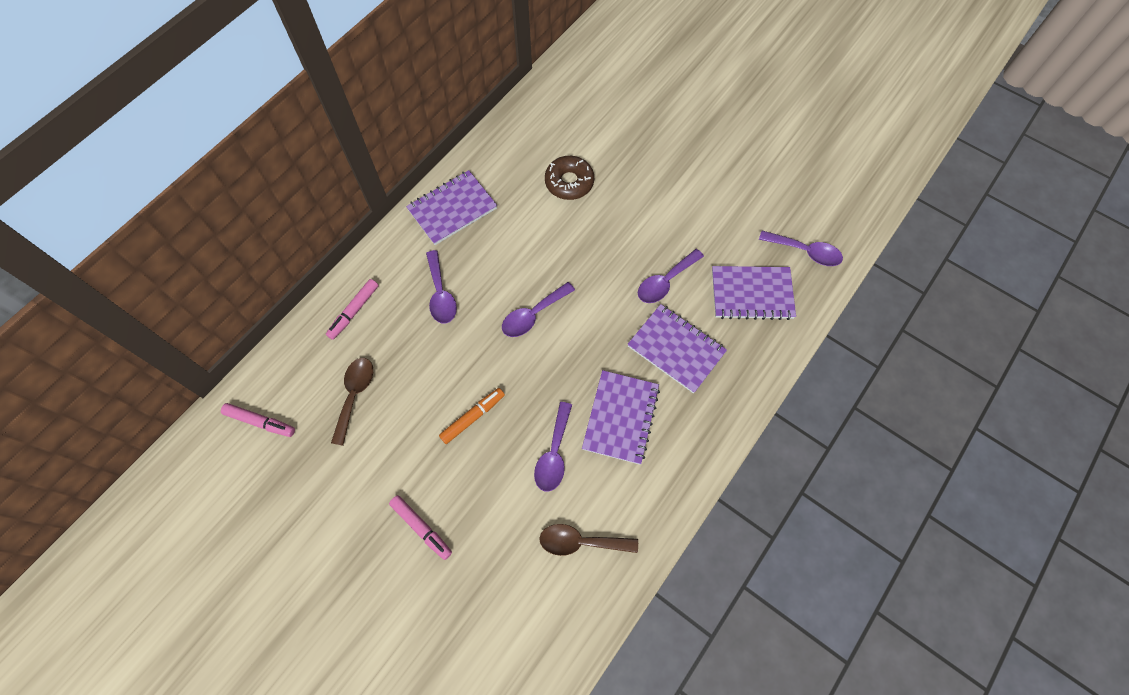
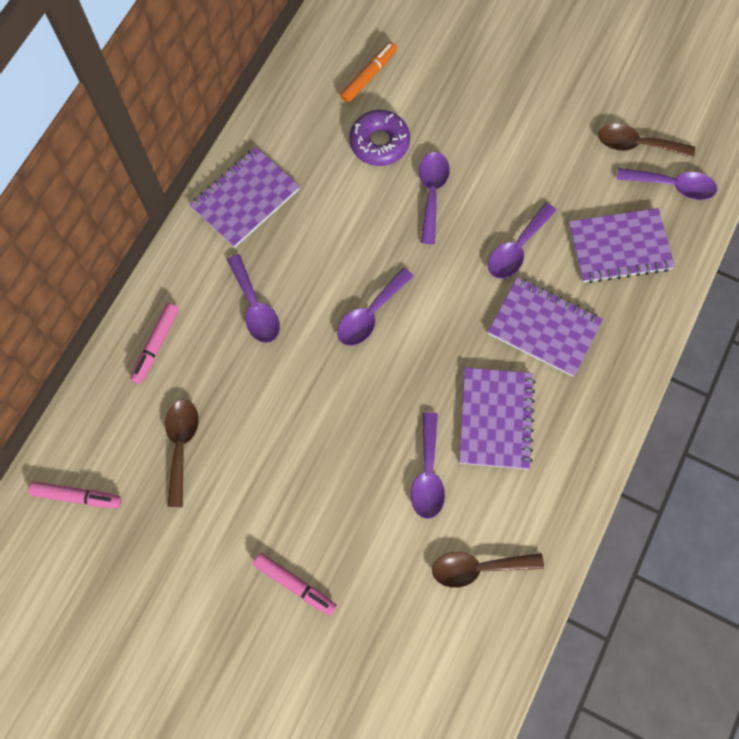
camera: 10 degrees left, 5 degrees up
orange marker [439,388,505,444] -> orange marker moved to [340,42,397,103]
brown donut [545,156,594,200] -> purple donut [350,110,410,166]
none -> purple spoon [419,152,450,244]
none -> brown spoon [598,124,695,158]

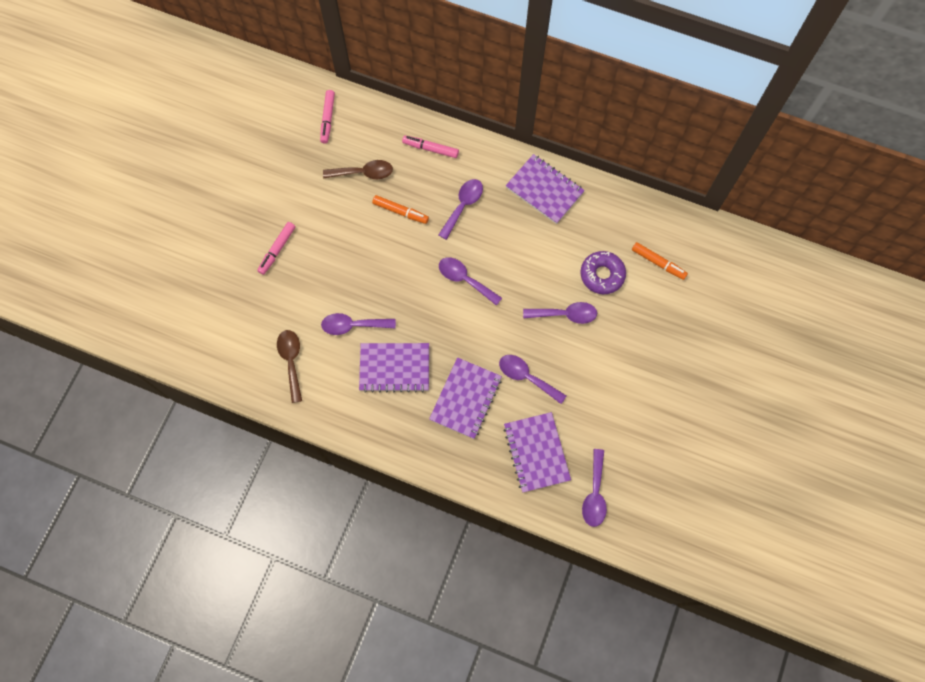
camera: 85 degrees right, 0 degrees up
purple spoon [227,254,280,343] -> purple spoon turned 150 degrees clockwise [438,179,483,240]
brown spoon [598,124,695,158] -> none
none -> orange marker [372,195,429,224]

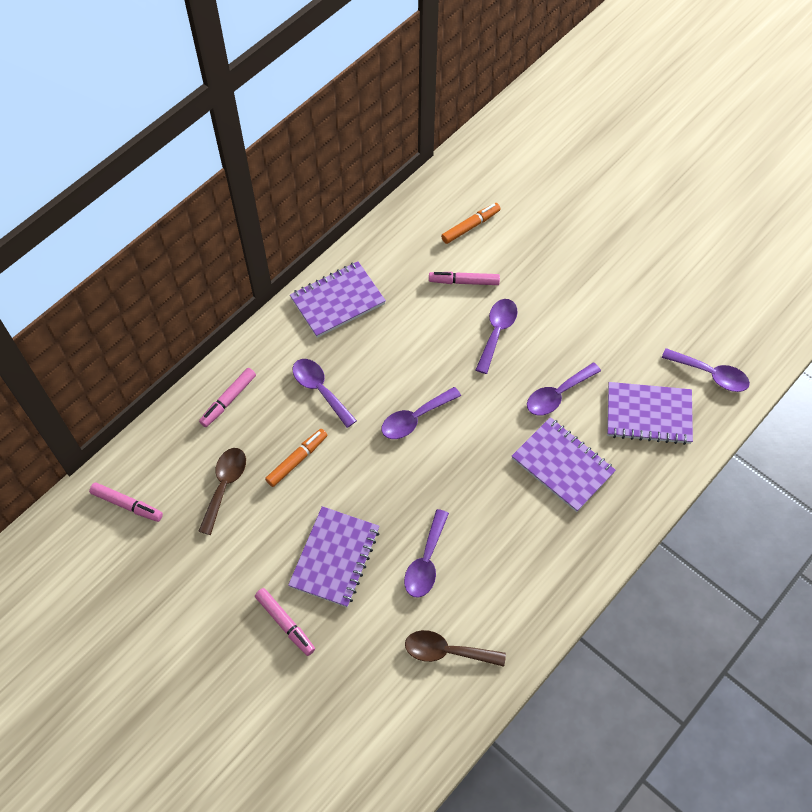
camera: 70 degrees left, 10 degrees down
purple notebook [359,343,429,393] -> purple notebook moved to [288,506,379,607]
purple donut [580,251,626,294] -> pink marker [429,272,500,285]

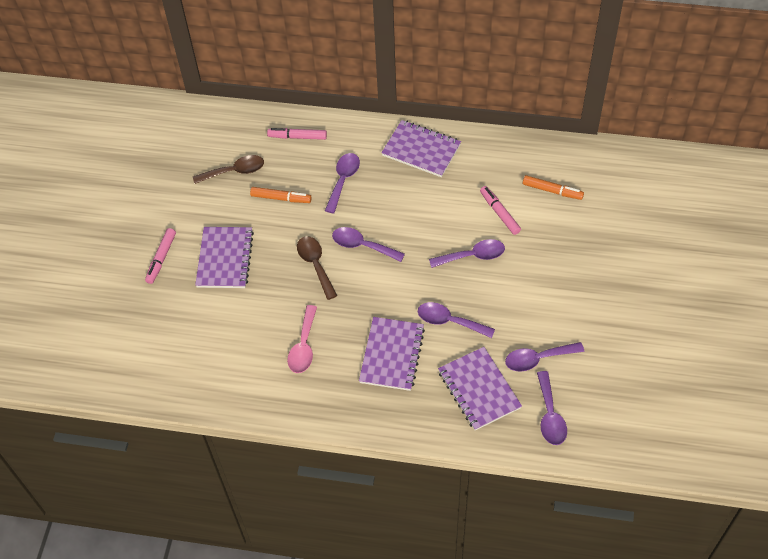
camera: 60 degrees right, 5 degrees down
pink marker [89,482,163,522] -> none
purple notebook [288,506,379,607] -> purple notebook turned 75 degrees counterclockwise [195,227,254,288]
purple spoon [404,509,449,598] -> purple spoon moved to [505,342,584,372]
brown spoon [405,630,506,667] -> brown spoon moved to [297,236,337,300]
none -> pink spoon [287,305,317,373]

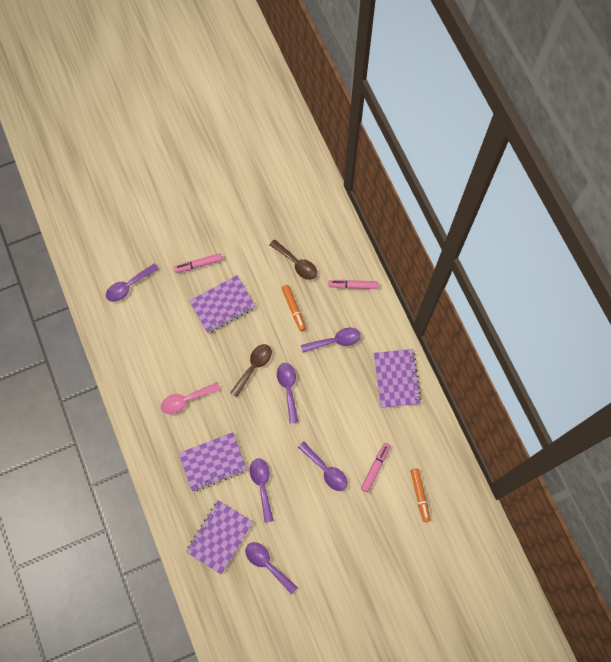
camera: 55 degrees right, 15 degrees up
pink marker [267,128,327,140] -> pink marker turned 60 degrees counterclockwise [328,280,378,289]
purple spoon [537,371,567,445] -> purple spoon moved to [106,263,159,302]

